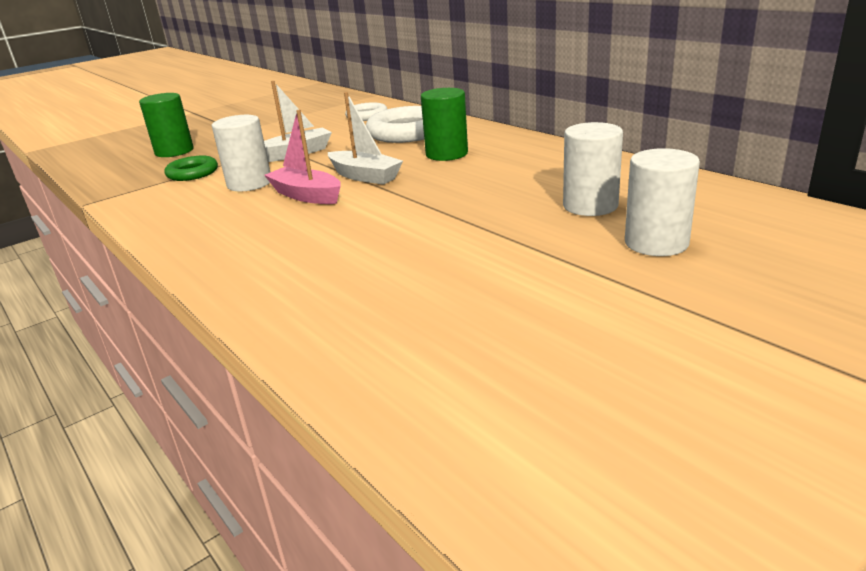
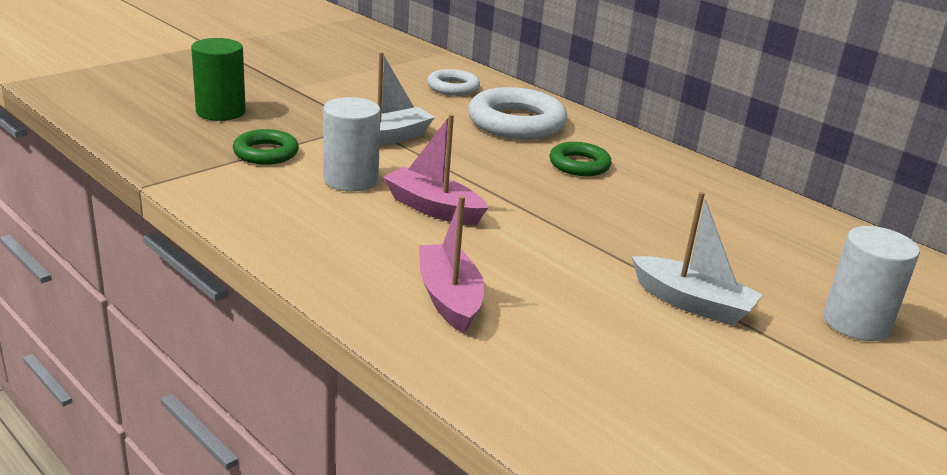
camera: 10 degrees left, 0 degrees up
white boat [328,92,403,185] -> white boat moved to [631,192,763,326]
green cylinder [421,88,468,161] -> green ring [549,142,612,176]
white cylinder [563,122,623,216] -> none
none -> pink boat [419,196,484,333]

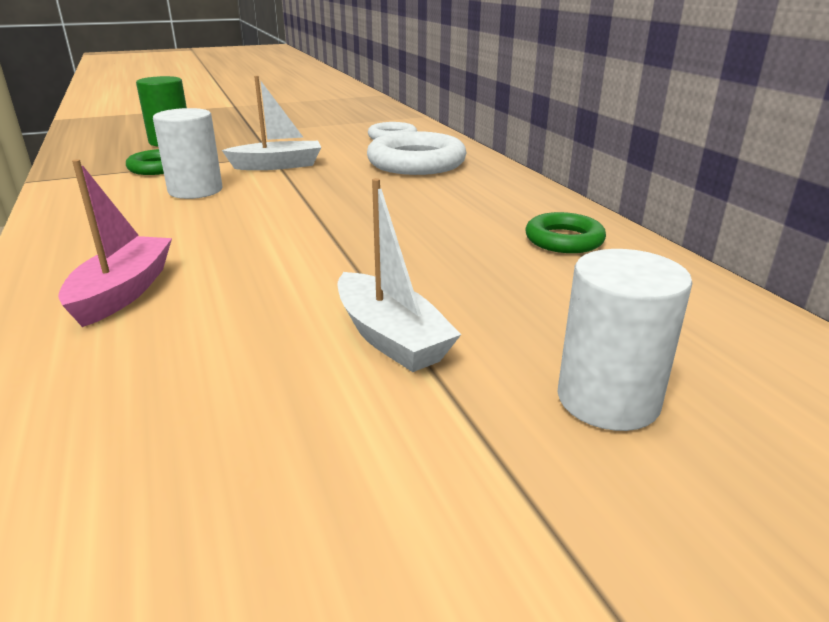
camera: 25 degrees right, 0 degrees up
pink boat [383,114,488,225] -> none
green ring [549,142,612,176] -> green ring moved to [525,212,606,253]

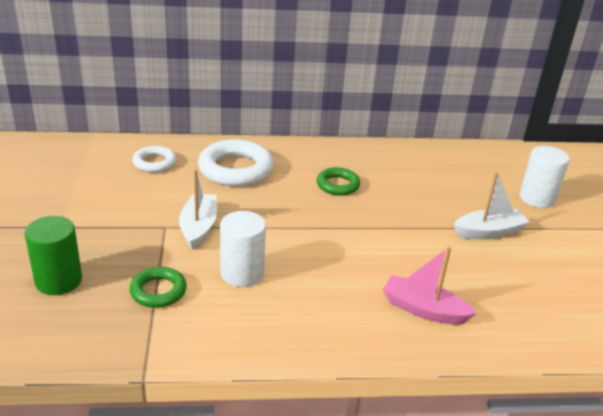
camera: 75 degrees left, 5 degrees up
green ring [525,212,606,253] -> green ring moved to [317,167,360,196]

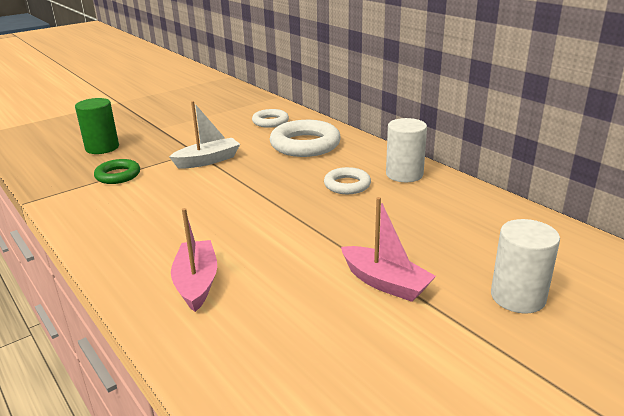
camera: 60 degrees right, 5 degrees down
white cylinder [220,211,266,287] -> white cylinder moved to [386,118,427,182]
green ring [317,167,360,196] -> white ring [324,167,371,194]
white boat [454,172,529,240] -> pink boat [341,197,436,302]

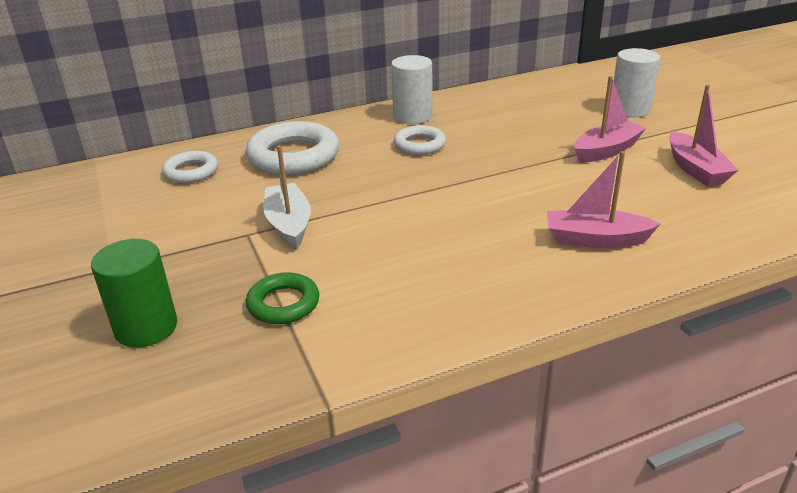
camera: 75 degrees left, 5 degrees up
none -> pink boat [669,85,738,186]

